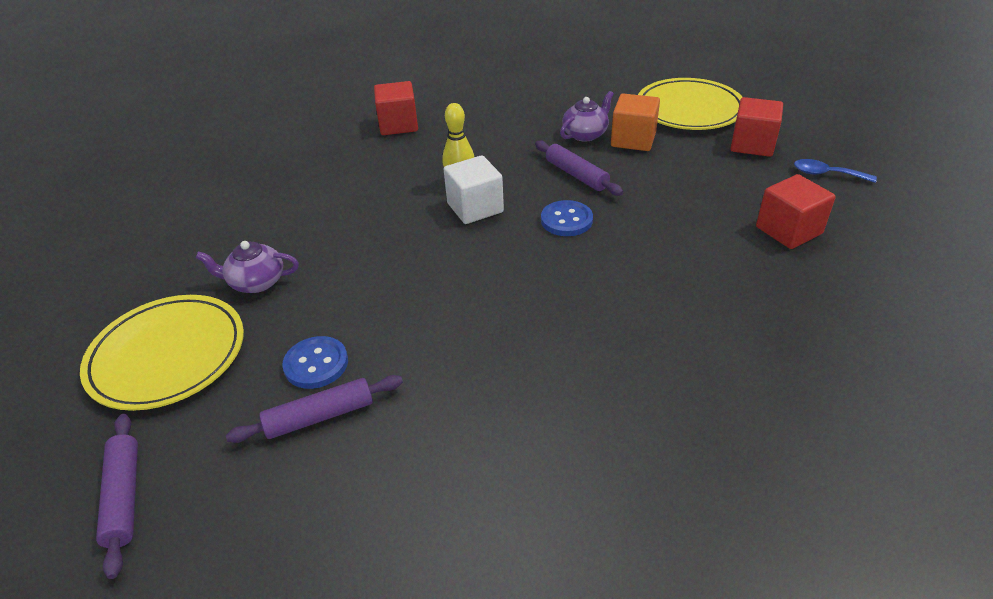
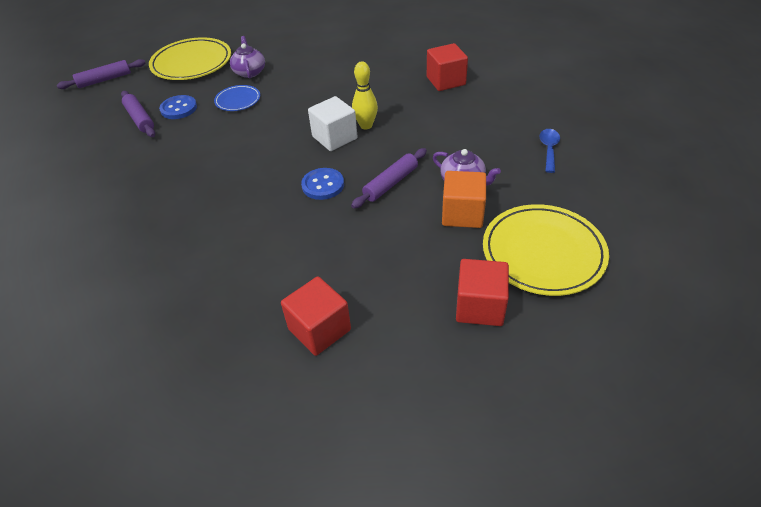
camera: 80 degrees right, 5 degrees up
blue spoon [794,159,877,183] -> blue spoon moved to [539,129,560,173]
none -> blue plate [214,85,260,111]

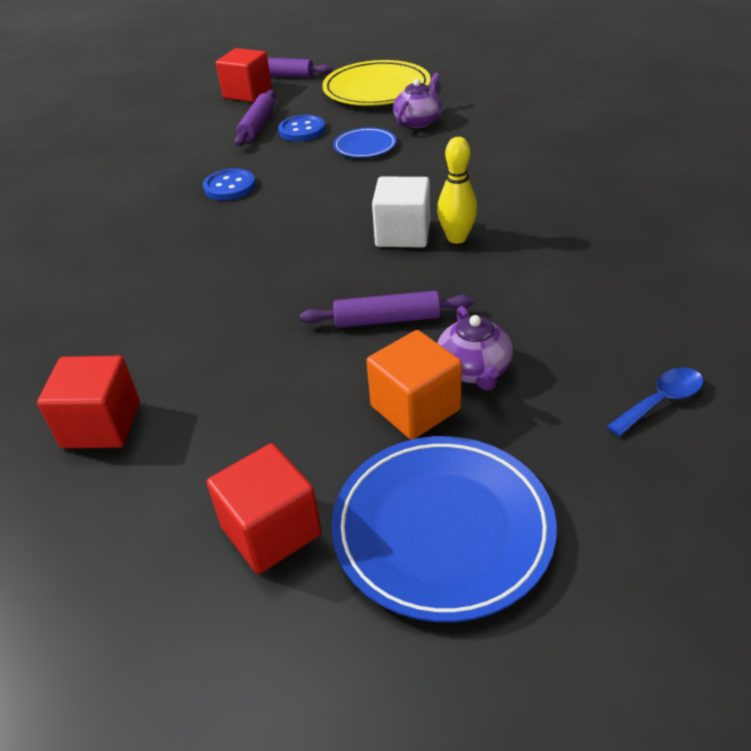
camera: 45 degrees right, 5 degrees down
blue button [301,168,344,200] -> blue button moved to [203,168,256,200]
red cube [427,43,468,91] -> red cube moved to [216,48,272,102]
yellow plate [483,204,609,296] -> blue plate [331,436,557,622]

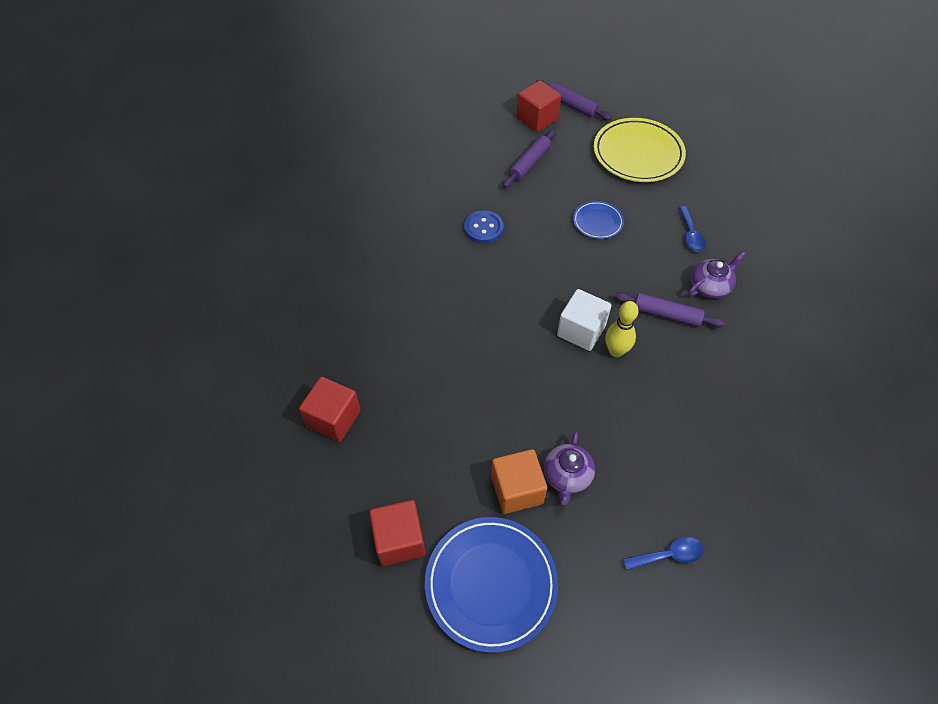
camera: 20 degrees right, 15 degrees up
blue button [278,115,325,141] -> none
purple rolling pin [300,291,473,328] -> purple rolling pin moved to [614,292,725,328]
purple teapot [393,73,442,128] -> purple teapot moved to [688,251,746,299]
none -> blue spoon [679,206,706,252]

